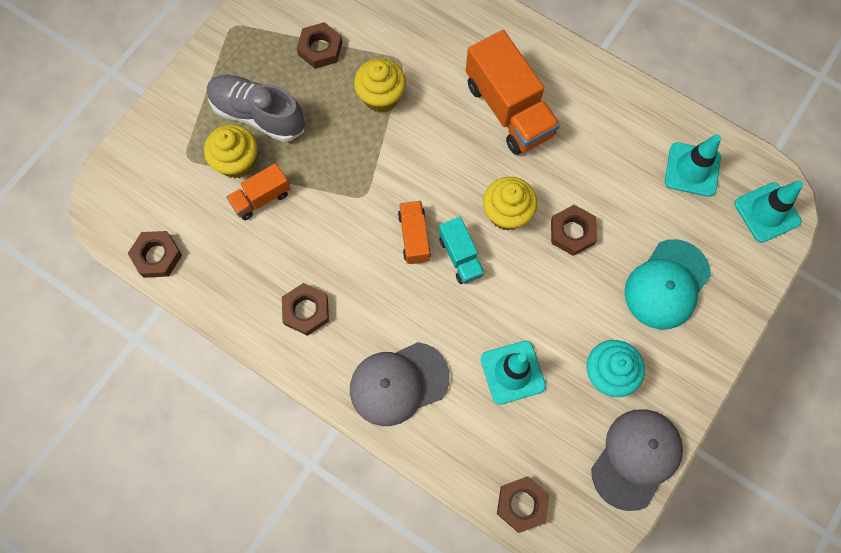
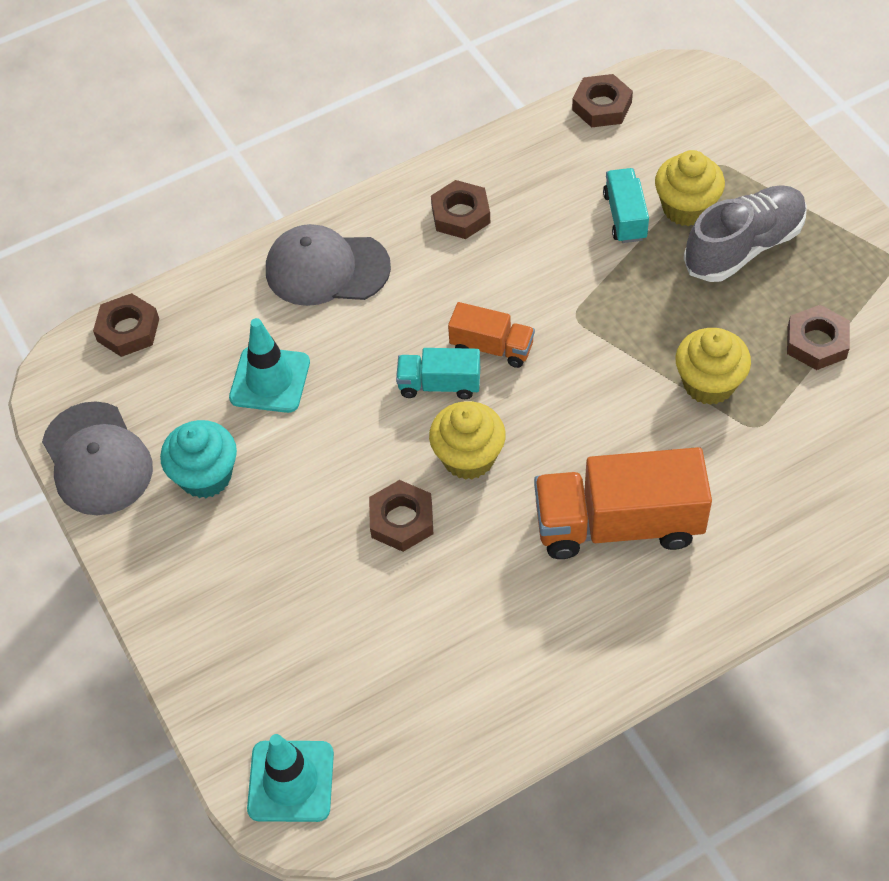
camera: 120 degrees right, 15 degrees down
orange truck [226,163,291,220] -> turquoise truck [603,168,649,243]
grey cap [350,342,450,426] -> grey cap turned 90 degrees counterclockwise [266,224,391,306]
turquoise cap [624,239,711,329] -> none
turquoise traffic cone [665,134,721,197] -> none

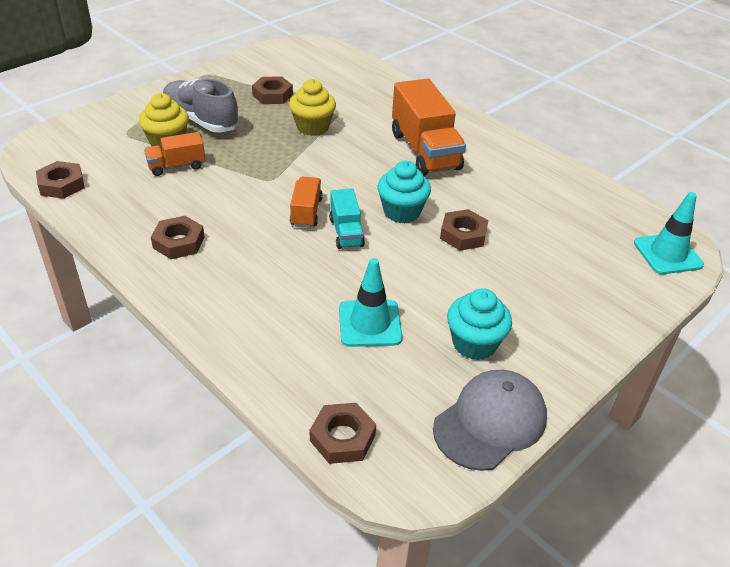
camera: 110 degrees left, 15 degrees down
grey cap [266,224,391,306] -> none
yellow cupcake [429,401,506,480] -> turquoise cupcake [378,161,431,223]
turquoise truck [603,168,649,243] -> orange truck [144,132,205,176]

